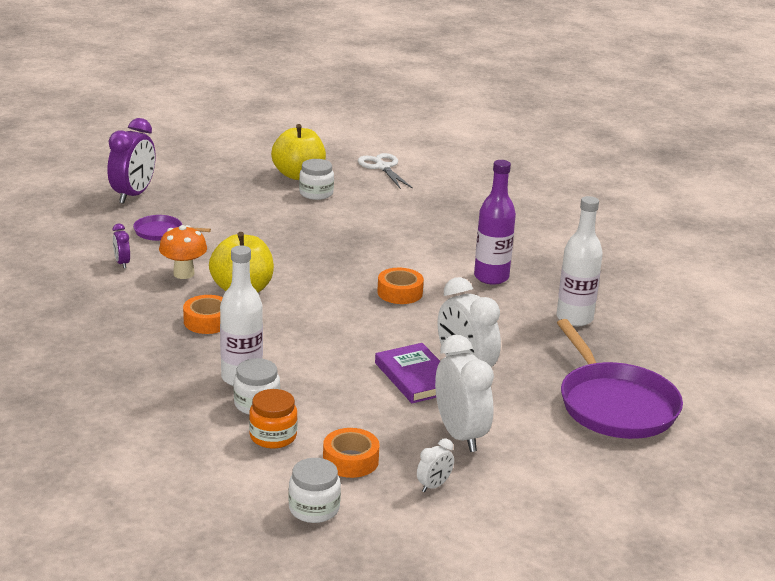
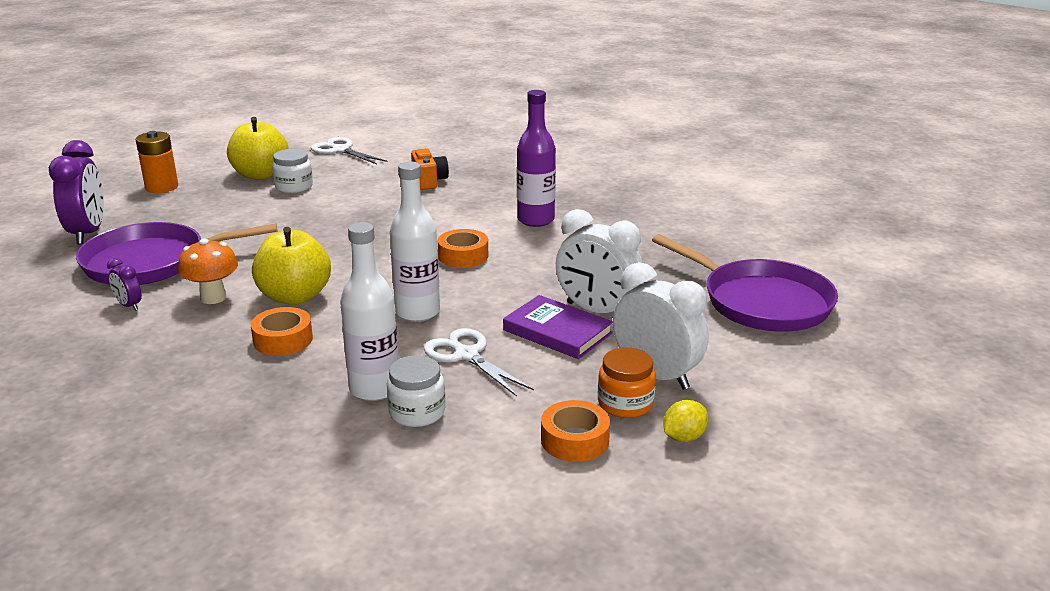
camera: 25 degrees left, 0 degrees up
purple pan [133,215,211,241] -> purple pan [76,222,278,285], size x2.04
orange jar [249,389,298,449] -> orange jar moved to [598,347,656,418]
white jar [288,458,341,523] -> none
white clock [417,438,454,492] -> yellow lemon [663,400,709,442]
white bottle [556,196,603,326] -> white bottle moved to [390,162,440,322]
none -> orange battery [136,131,178,193]
none -> orange camera [411,148,449,190]
none -> white scissors [423,328,534,397]

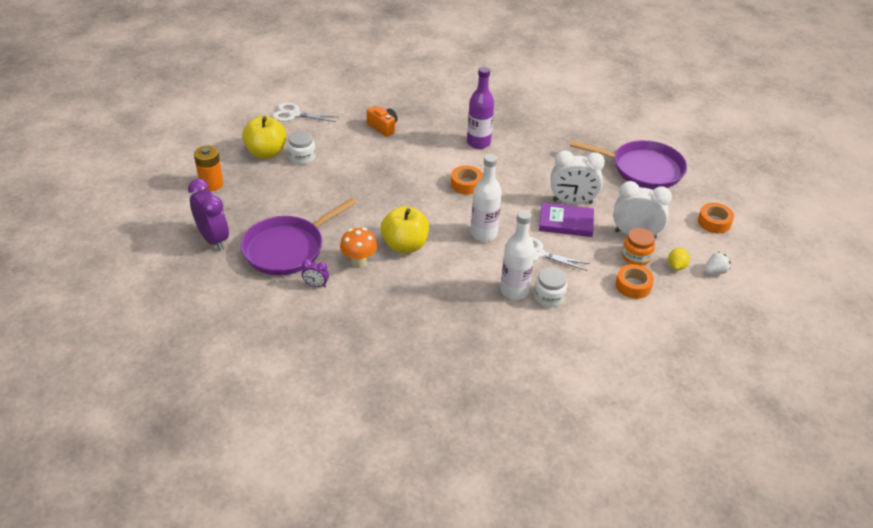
camera: 30 degrees left, 15 degrees up
orange tape [251,307,313,356] -> orange tape moved to [698,203,734,234]
none -> white strawberry [704,252,731,274]

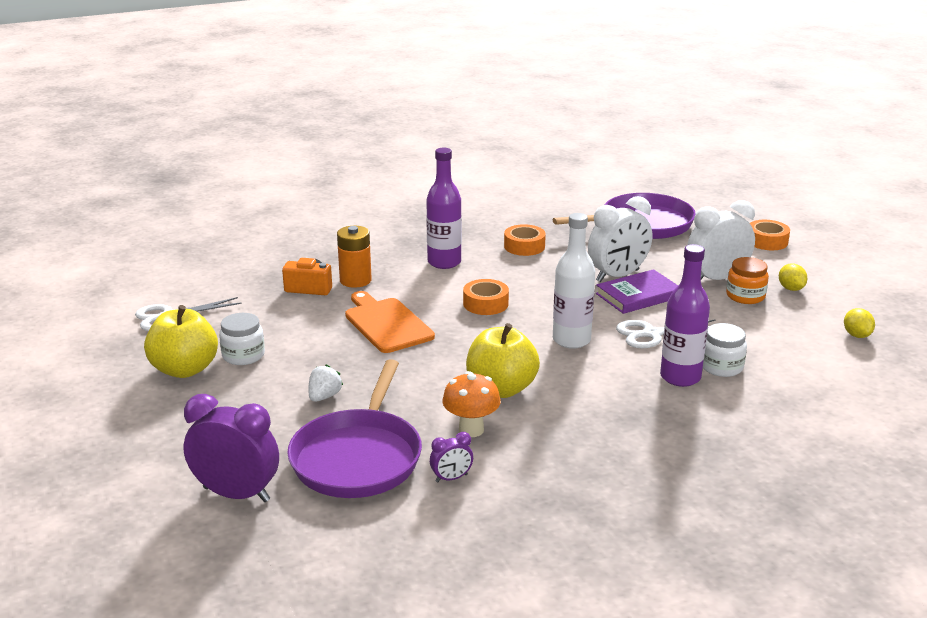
camera: 35 degrees left, 15 degrees down
orange battery [194,146,224,191] -> orange battery moved to [337,226,372,288]
white bottle [500,210,535,300] -> purple bottle [660,244,710,387]
orange tape [616,264,654,299] -> orange tape moved to [504,224,546,256]
white strawberry [704,252,731,274] -> white strawberry moved to [309,365,343,402]
none -> orange cutting board [345,291,435,353]
none -> yellow lemon [844,308,875,338]

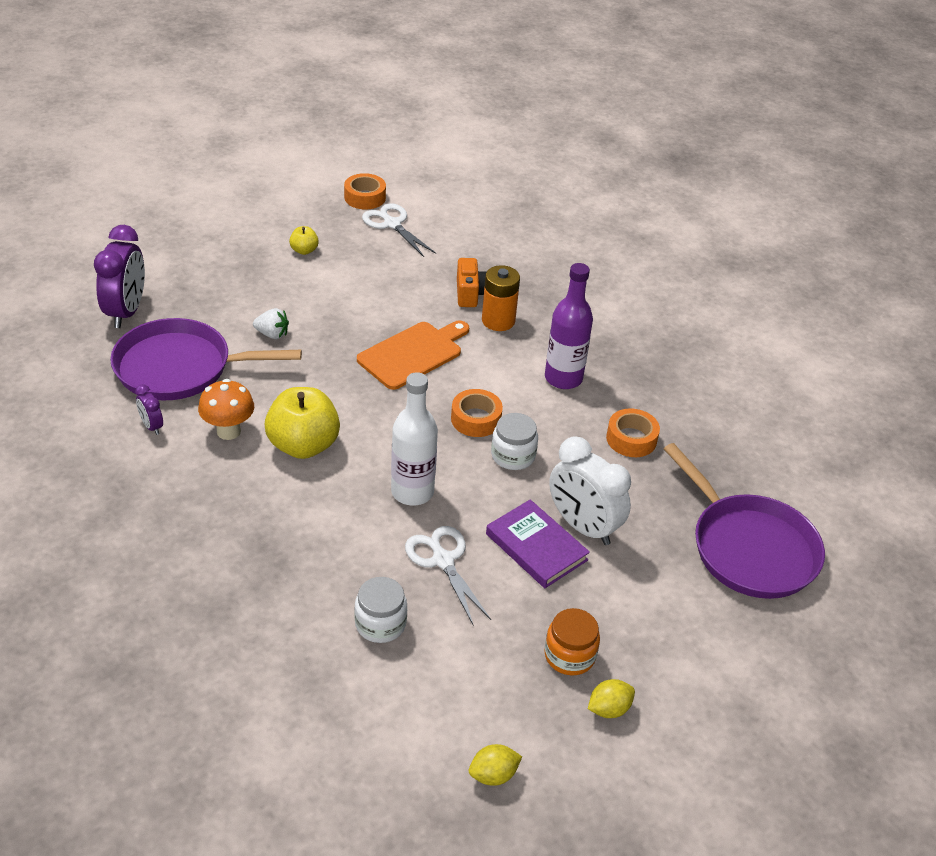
camera: 75 degrees right, 15 degrees up
yellow apple [144,305,218,378] -> yellow apple [289,226,319,255], size x0.47
white jar [219,313,265,365] -> white jar moved to [491,413,538,470]
purple bottle [660,244,710,387] -> none
white clock [687,200,755,280] -> none
orange tape [750,220,790,250] -> orange tape moved to [344,173,386,210]

